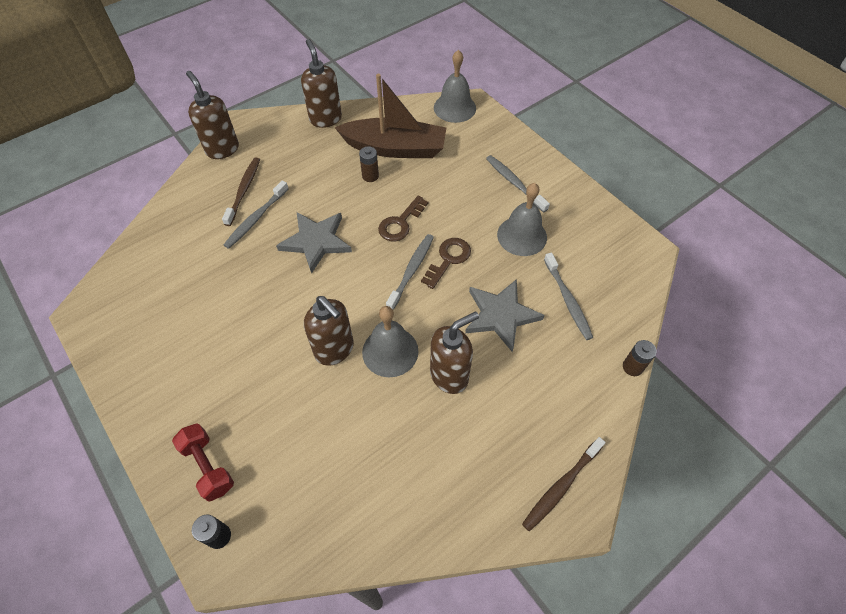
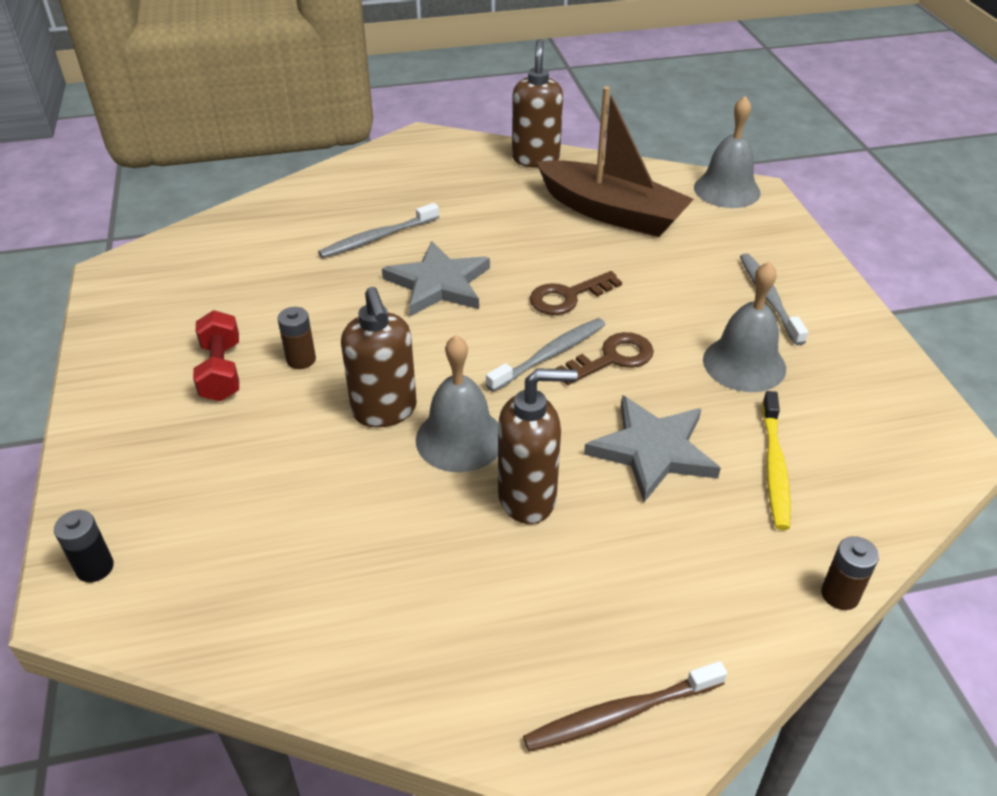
camera: 25 degrees right, 15 degrees down
red dumbbell [172,423,234,502] -> red dumbbell moved to [193,310,239,402]
brown soap dispenser [186,71,239,159] -> none
brown toothbrush [222,157,260,226] -> none
brown battery [359,147,379,182] -> brown battery moved to [277,307,316,369]
grey toothbrush [544,253,593,340] -> yellow toothbrush [762,391,791,530]

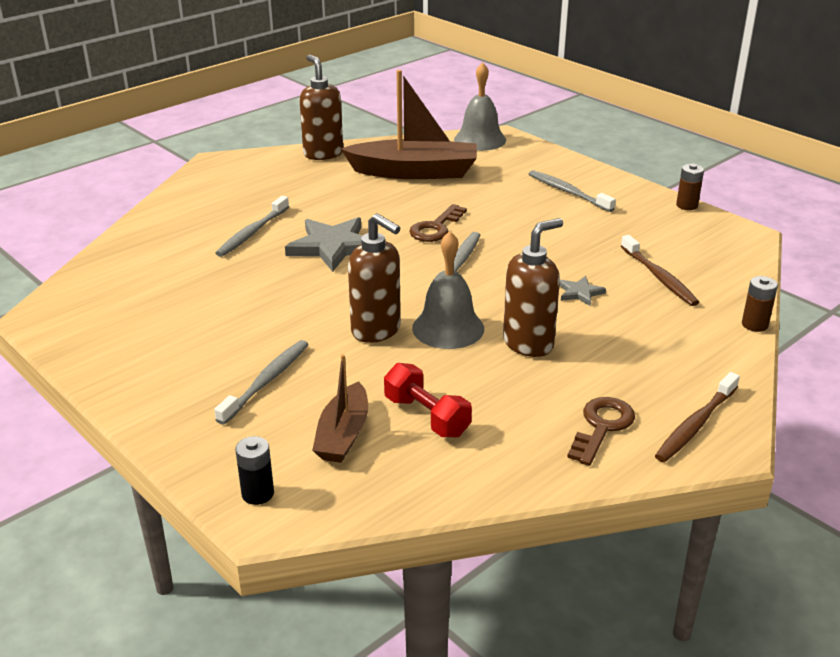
camera: 30 degrees left, 10 degrees down
red dumbbell [193,310,239,402] -> red dumbbell moved to [384,363,472,437]
brown battery [277,307,316,369] -> brown battery moved to [676,164,704,210]
brown key [555,332,654,385] -> brown key moved to [567,397,635,466]
grey star [584,395,721,502] -> grey star [559,276,606,306], size x0.48
grey bell [703,261,786,392] -> none
yellow toothbrush [762,391,791,530] -> brown toothbrush [621,235,699,306]
none -> grey toothbrush [214,340,309,425]
none -> brown boat [312,354,368,463]

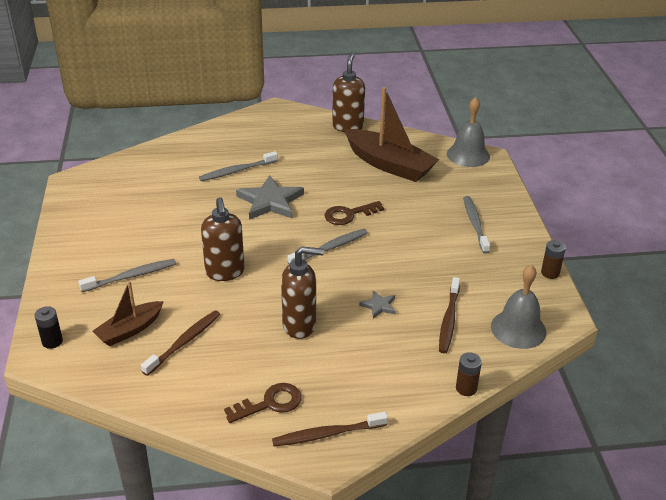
camera: 35 degrees right, 5 degrees up
red dumbbell [384,363,472,437] -> brown toothbrush [141,310,220,376]
grey bell [412,231,484,349] -> grey bell moved to [491,265,546,349]

